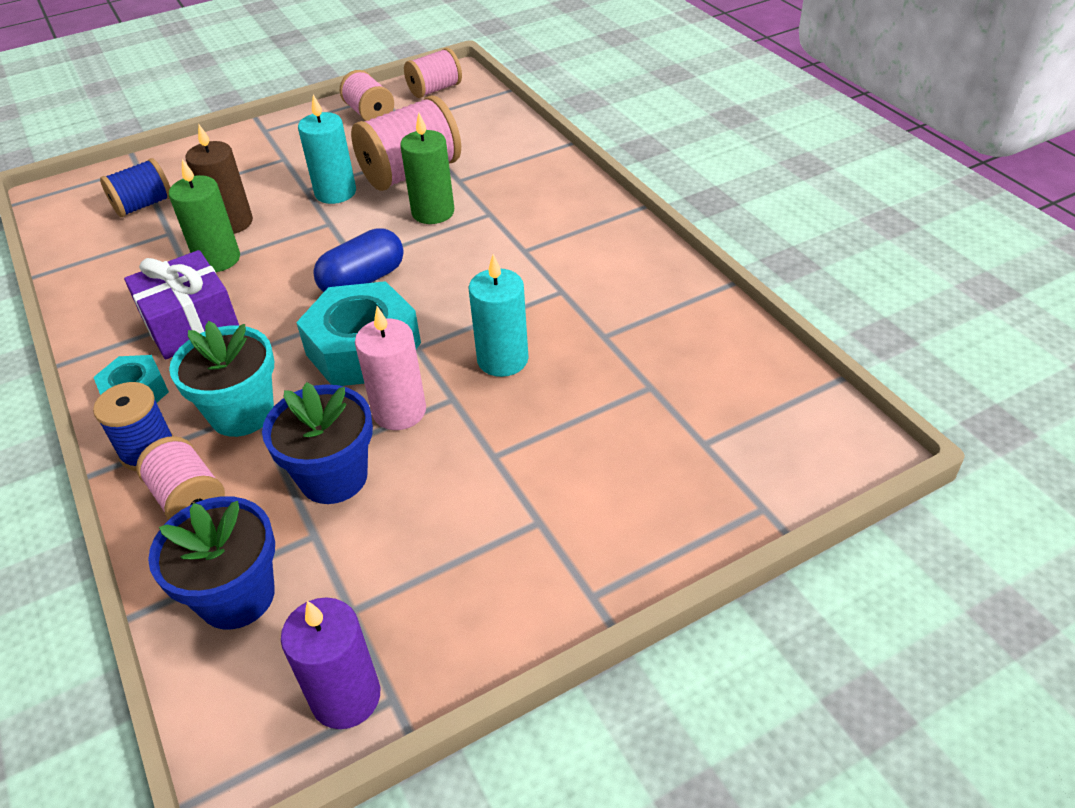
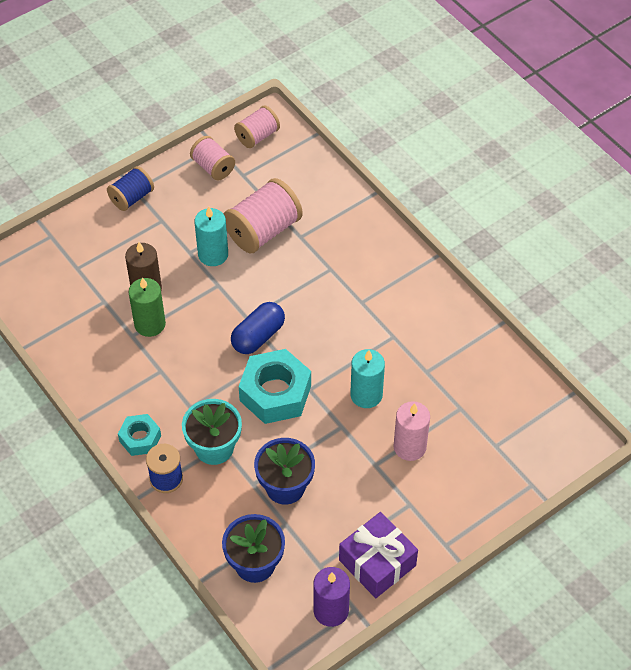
camera: 10 degrees left, 10 degrees up
blue spool [100,158,171,217] -> blue spool moved to [107,166,154,211]
purple gift [124,250,239,359] -> purple gift moved to [339,512,418,598]
pink spool [136,436,225,520] -> none
pink candle [355,306,426,430] -> pink candle moved to [394,401,430,461]
green candle [400,113,454,224] -> none

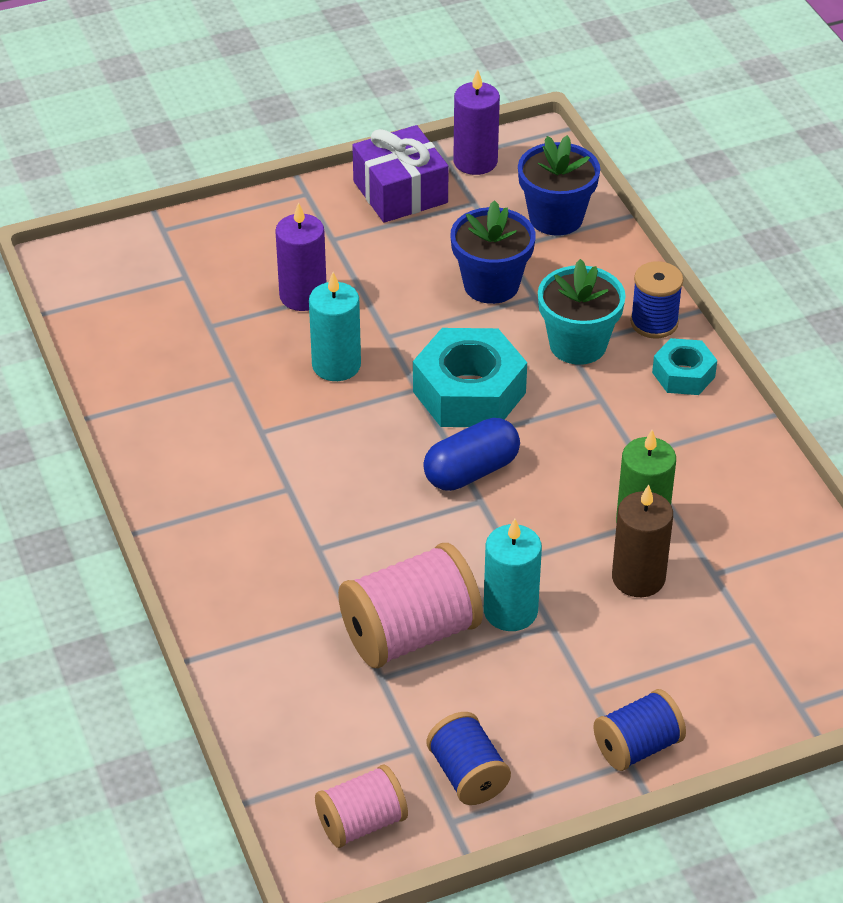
camera: 165 degrees left, 10 degrees down
pink spool [190,136,235,180] -> blue spool [427,712,511,805]
pink candle [394,401,430,461] -> purple candle [275,202,326,311]

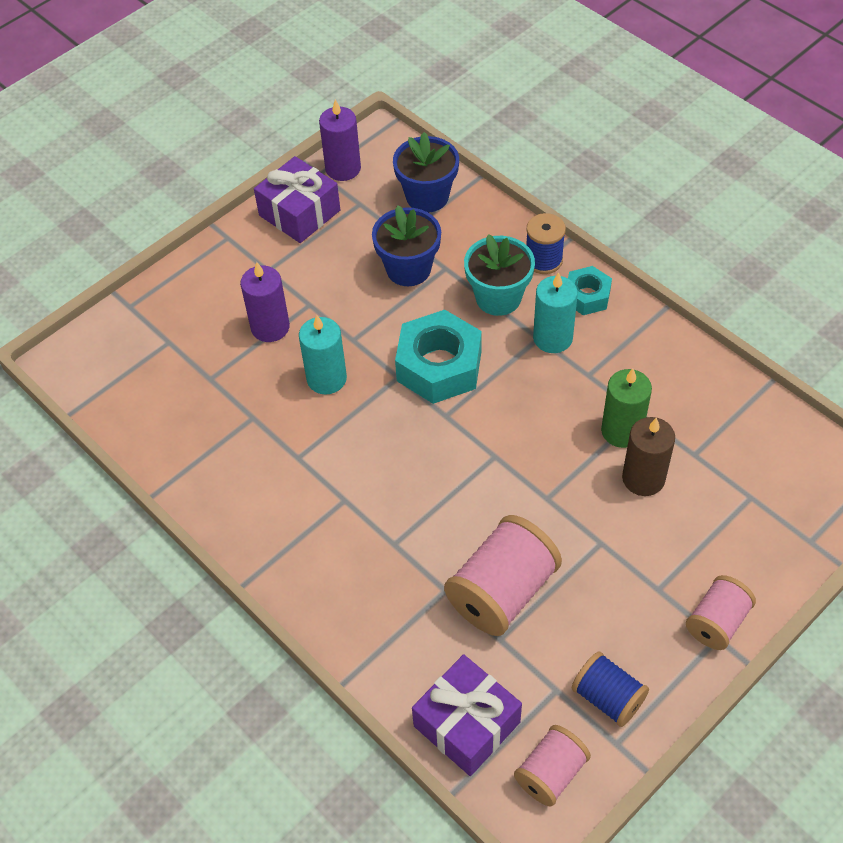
camera: 20 degrees left, 10 degrees up
blue capsule [423,418,520,491] -> none
turquoise candle [484,519,542,631] -> turquoise candle moved to [533,272,578,353]
blue spool [593,689,686,771] -> pink spool [686,575,756,650]
none -> purple gift [412,654,522,776]

